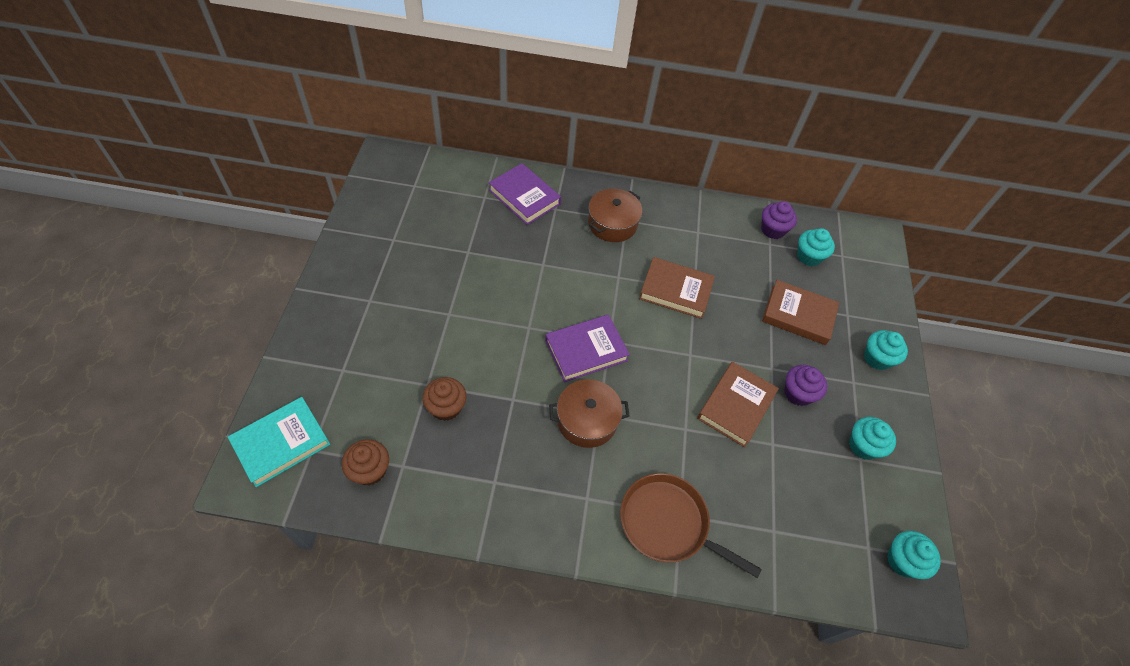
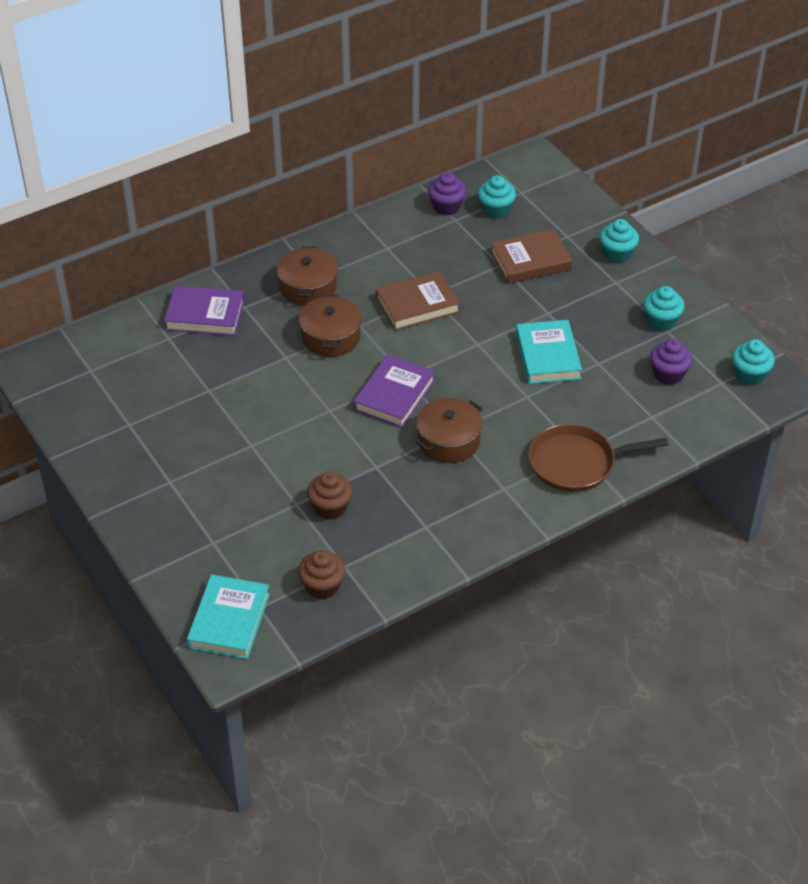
camera: 35 degrees left, 10 degrees down
brown book [697,362,779,447] -> turquoise book [516,320,582,384]
purple cupcake [784,365,827,406] -> purple cupcake moved to [650,339,693,385]
none -> brown pot [299,295,362,357]

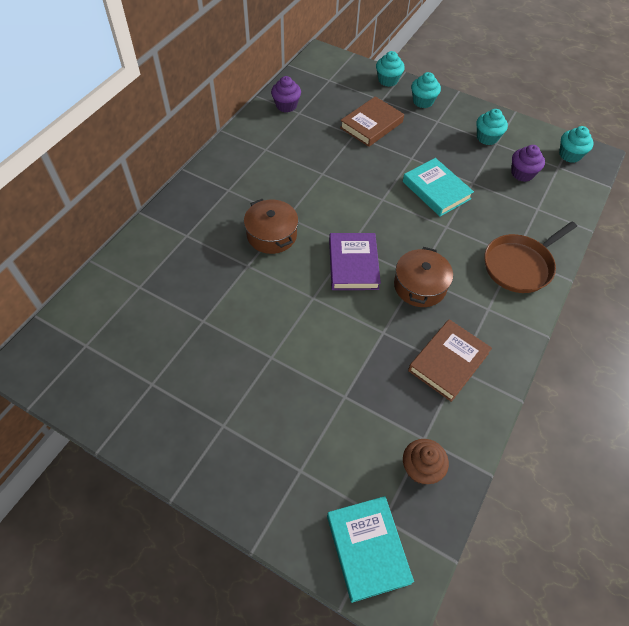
camera: 30 degrees left, 10 degrees up
purple book [164,286,244,336] -> none
brown pot [277,246,338,306] -> none
brown cupcake [307,472,353,520] -> none
brown book [376,271,460,331] -> brown book moved to [408,319,492,402]
turquoise cupcake [478,175,516,219] -> turquoise cupcake moved to [376,51,405,87]

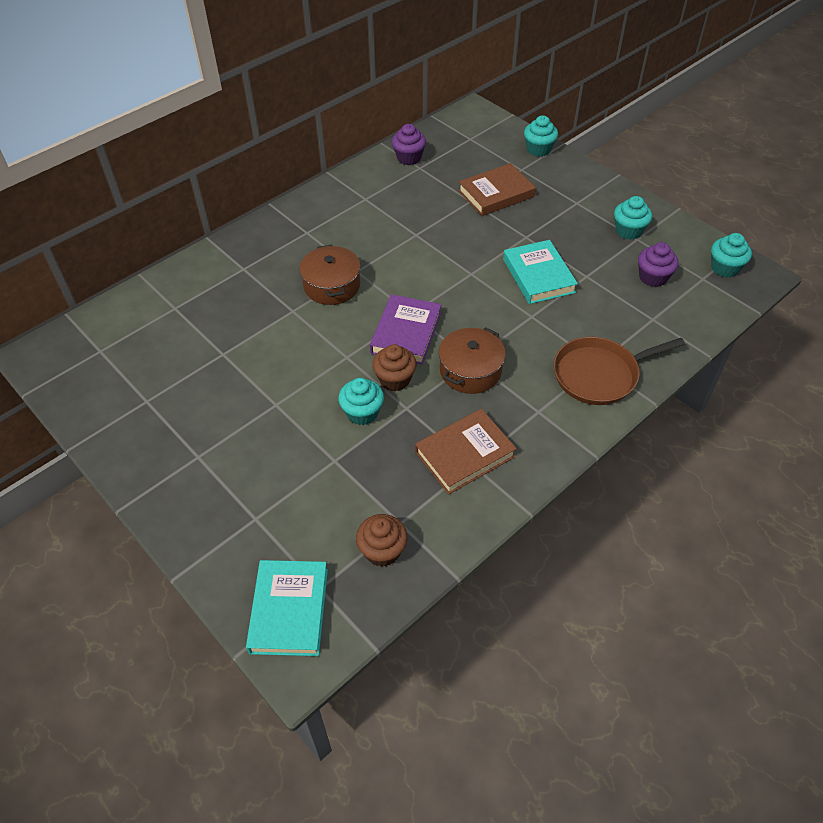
camera: 20 degrees right, 5 degrees down
turquoise cupcake [411,72,441,108] -> turquoise cupcake moved to [338,378,384,425]
none -> brown cupcake [372,344,416,391]

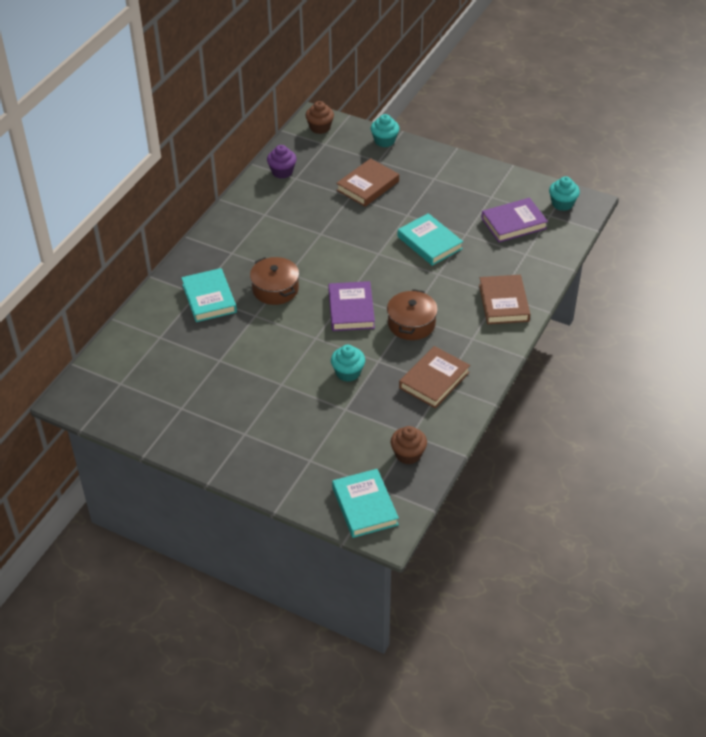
camera: 20 degrees left, 5 degrees down
brown cupcake [372,344,416,391] -> brown cupcake moved to [305,101,334,134]
brown pan [553,337,685,405] -> brown book [479,275,530,324]
turquoise cupcake [614,196,652,240] -> none
purple cupcake [638,242,679,287] -> purple book [481,198,548,242]
none -> turquoise book [181,268,237,322]

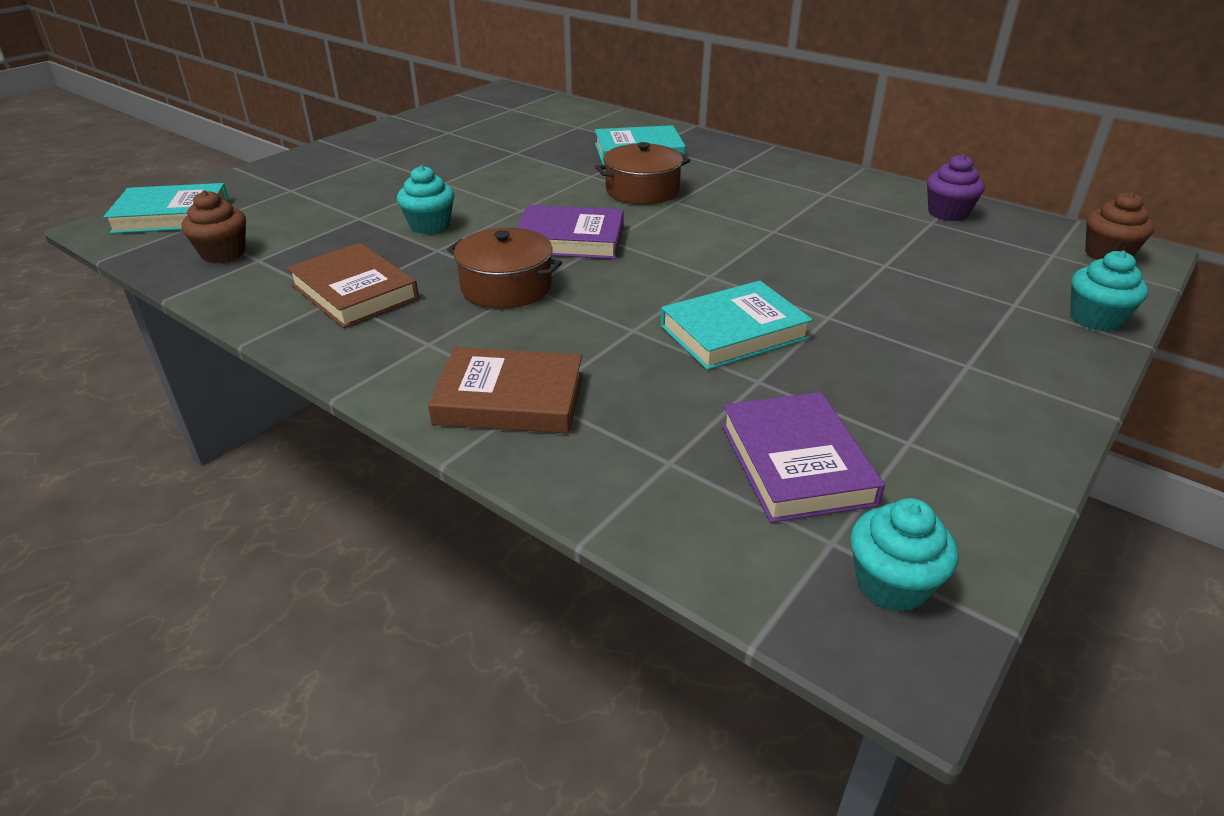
camera: 100 degrees right, 10 degrees down
brown book [336,158,399,207] -> none

